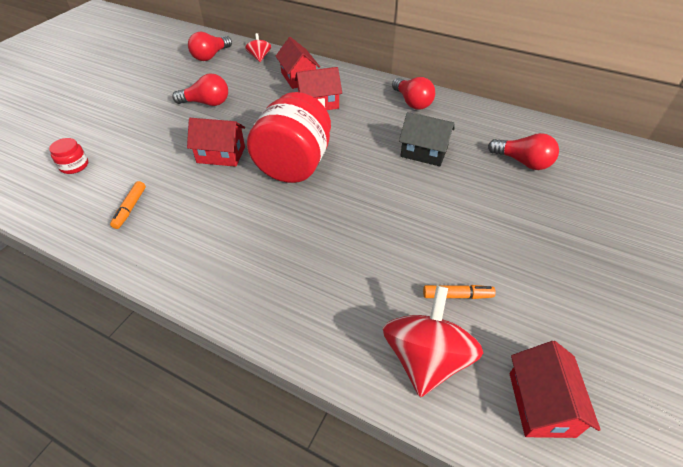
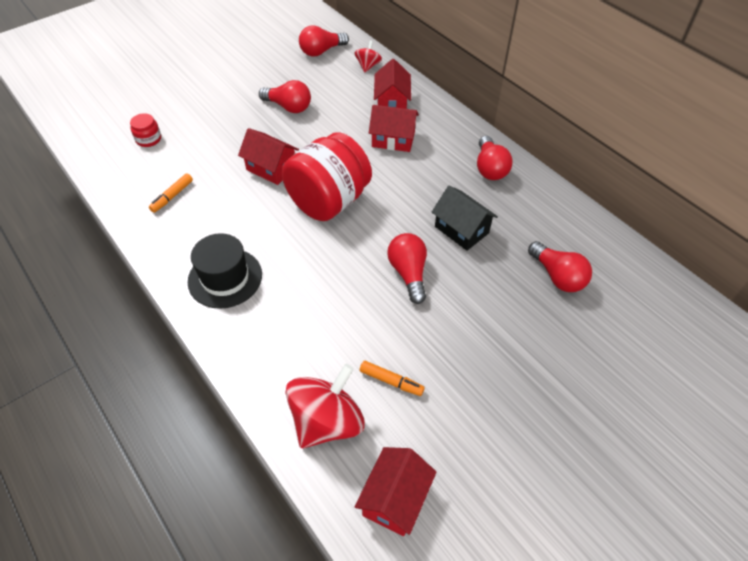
camera: 25 degrees right, 5 degrees up
none -> black hat [188,233,262,309]
none -> red light bulb [387,233,427,304]

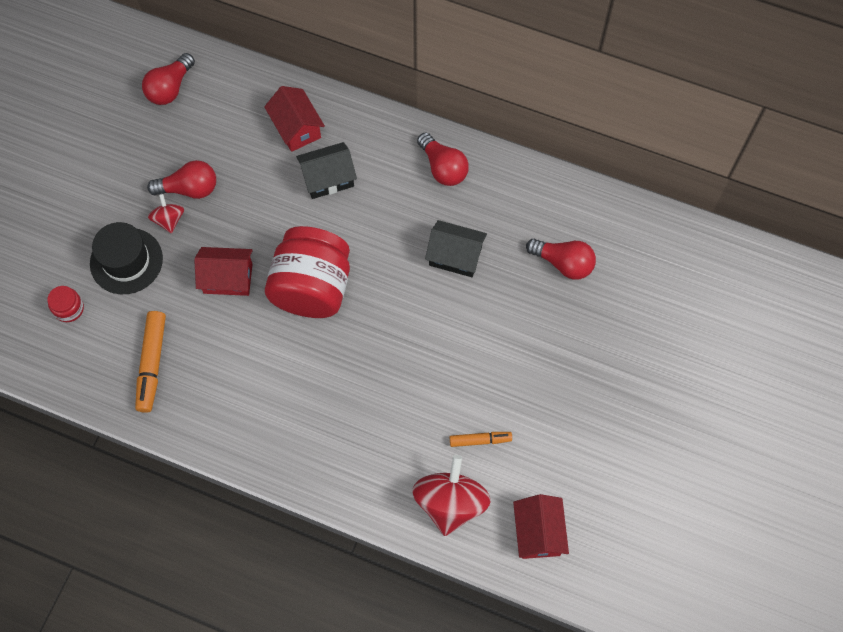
camera: 30 degrees left, 15 degrees up
orange marker [149,174,193,213] -> orange marker [135,311,166,413], size x1.69
black hat [188,233,262,309] -> black hat moved to [90,222,163,294]
red spinning top [355,40,382,72] -> red spinning top moved to [148,194,184,234]
red house [369,105,419,152] -> black house [296,142,357,199]
red light bulb [387,233,427,304] -> none

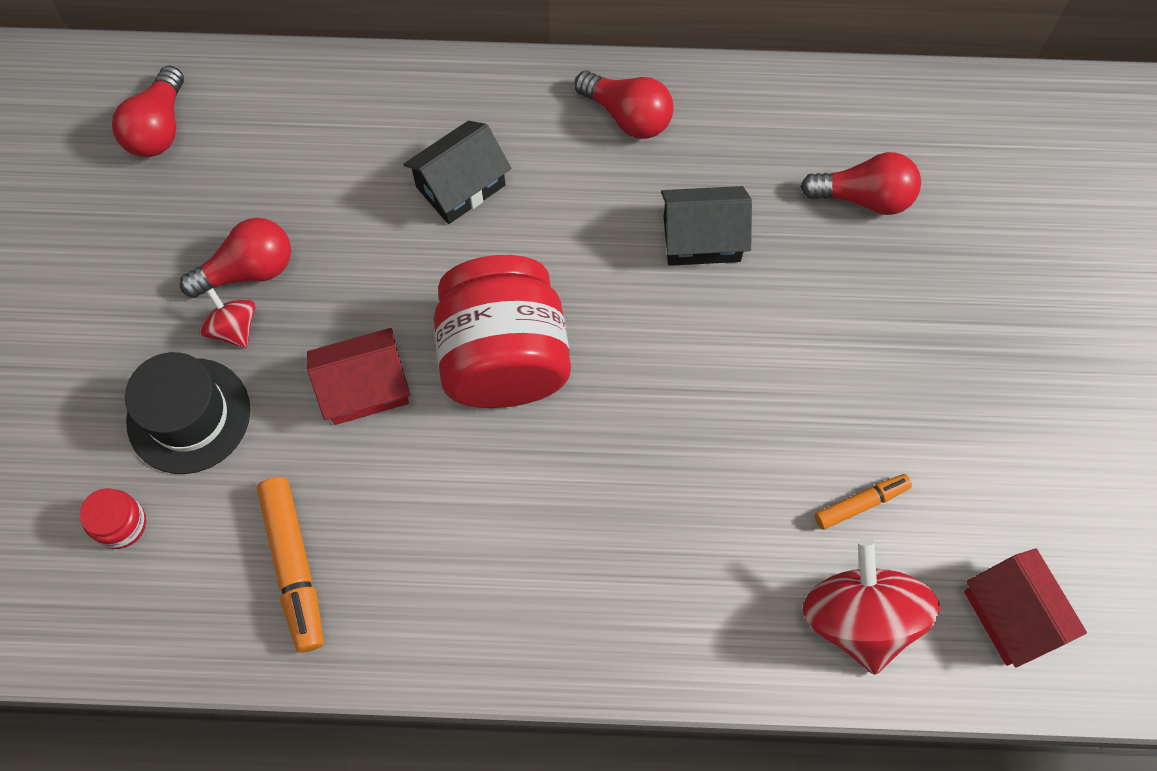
camera: 20 degrees left, 0 degrees up
red house [264,86,325,152] -> none

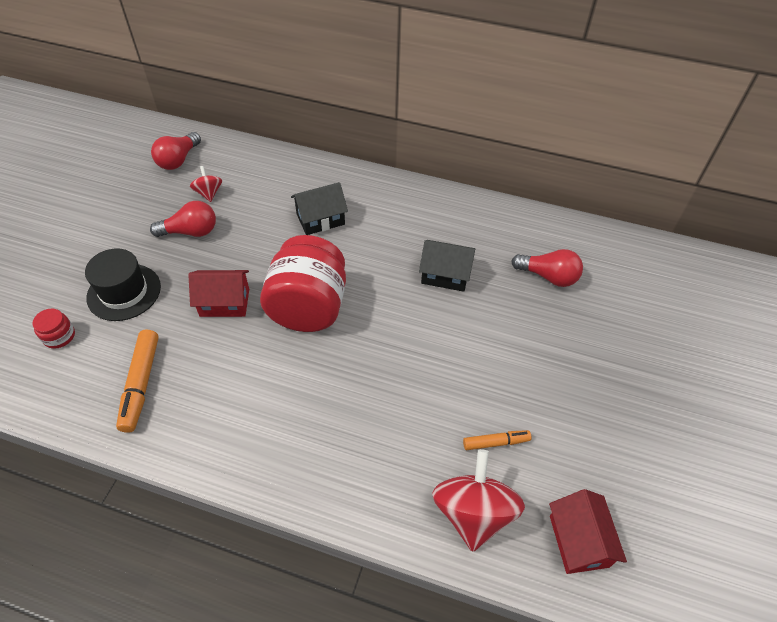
camera: 15 degrees right, 15 degrees down
red spinning top [200,288,255,348] -> red spinning top moved to [190,166,222,202]
red light bulb [574,71,674,139] -> none

